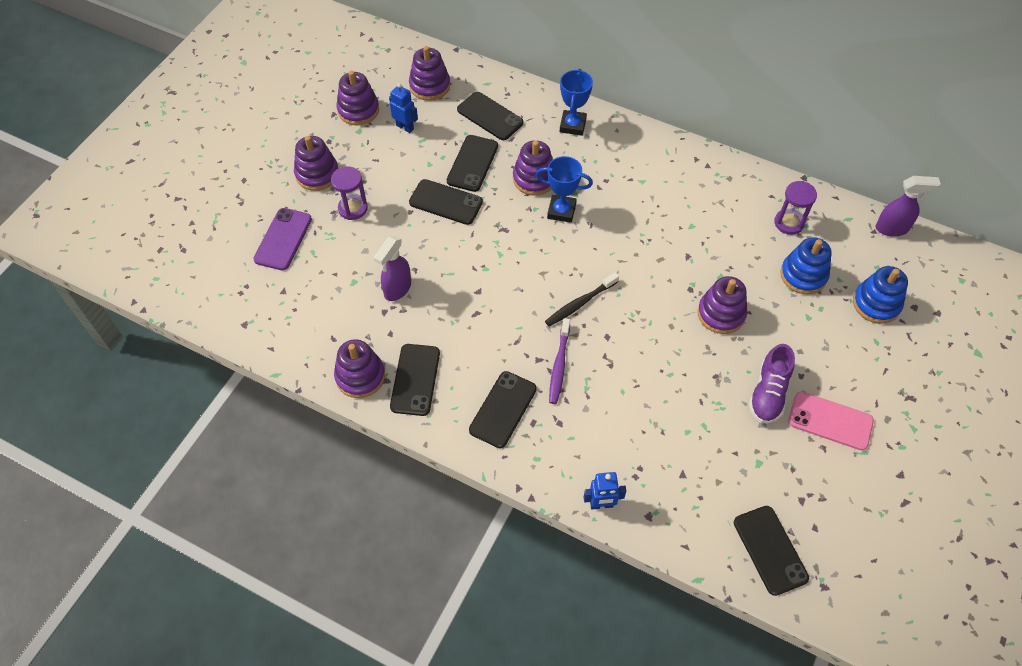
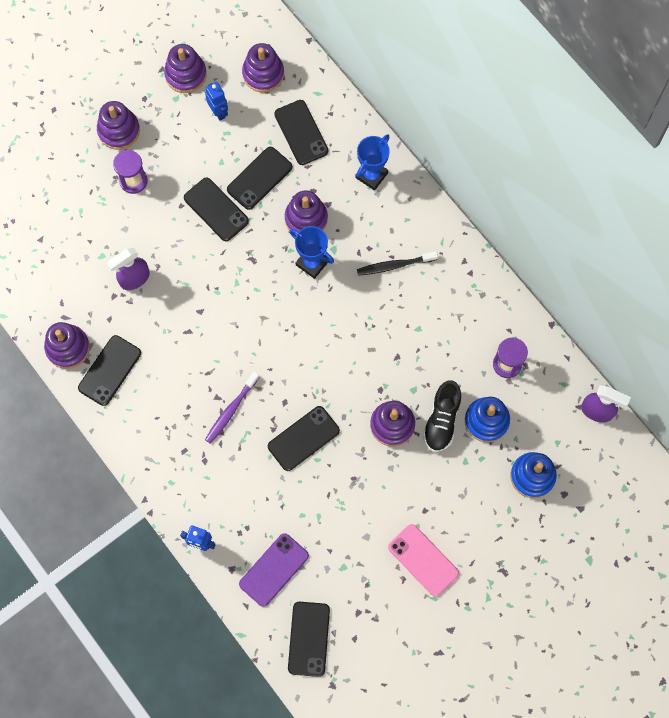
camera: 25 degrees right, 15 degrees up
purple phone [253,208,312,270] -> purple phone moved to [239,533,309,607]
black phone [469,371,537,448] -> black phone moved to [268,406,340,471]
black toothbrush [545,272,619,326] -> black toothbrush moved to [357,251,438,276]
purple shoe [749,344,795,423] -> none
none -> black shoe [423,380,461,452]

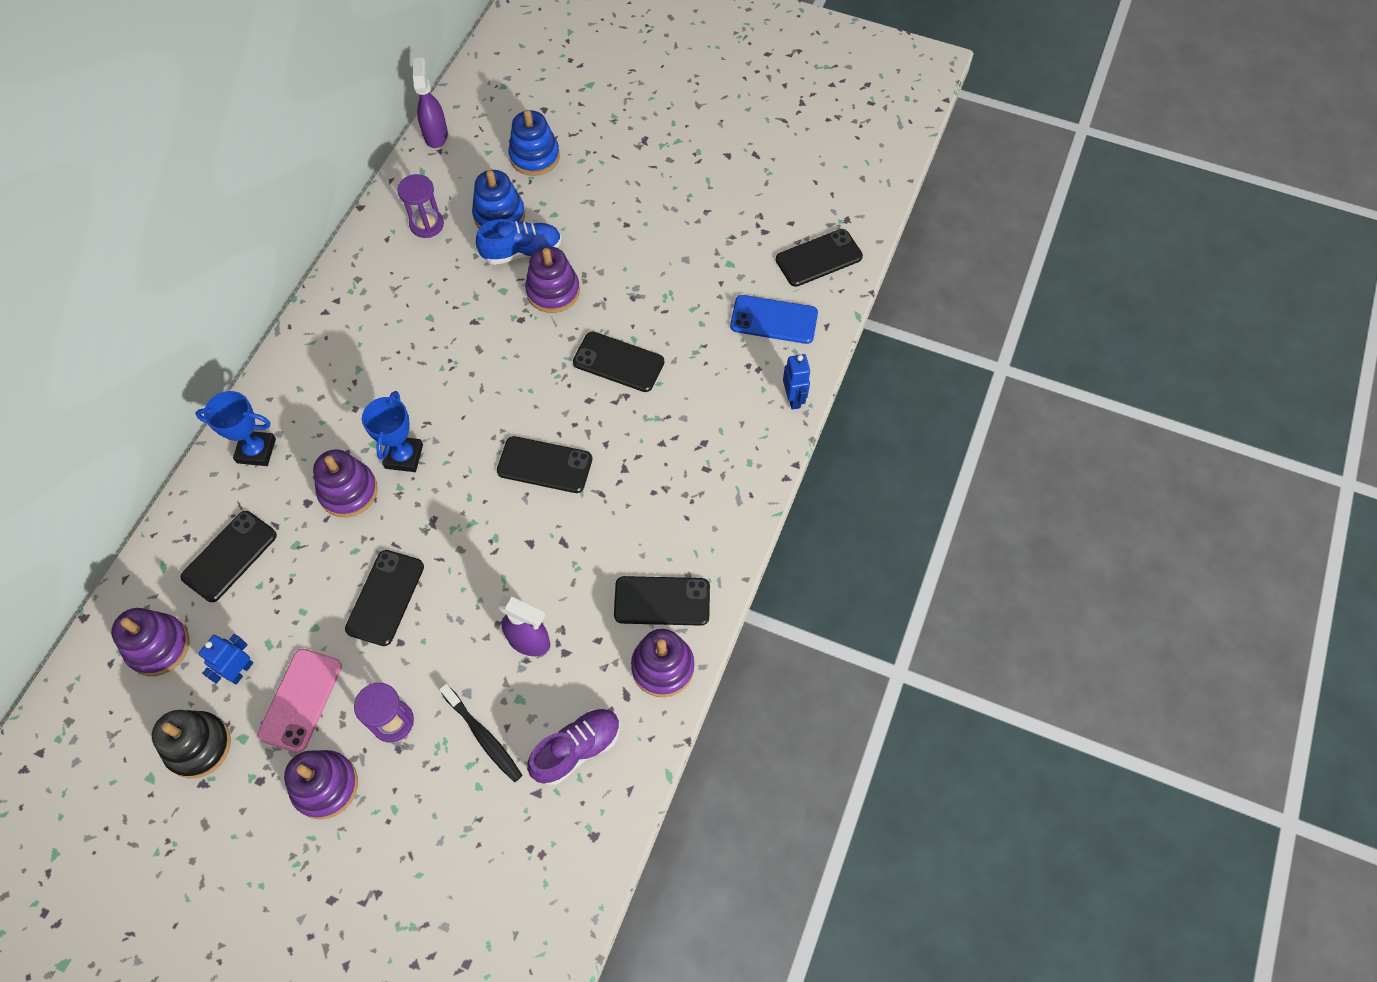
camera: 120 degrees left, 10 degrees down
purple stacking toy [164,44,207,93] -> black stacking toy [152,710,231,778]
purple toothbrush [205,372,260,444] -> none
black phone [227,147,292,210] -> black phone moved to [497,436,592,493]
purple phone [239,533,309,607] -> blue phone [730,295,818,344]
black toothbrush [357,251,438,276] -> black toothbrush moved to [439,684,523,782]
pink phone [388,524,459,596] -> pink phone moved to [257,649,342,753]
black shoe [423,380,461,452] -> blue shoe [476,219,562,265]
none -> purple shoe [527,708,620,785]

